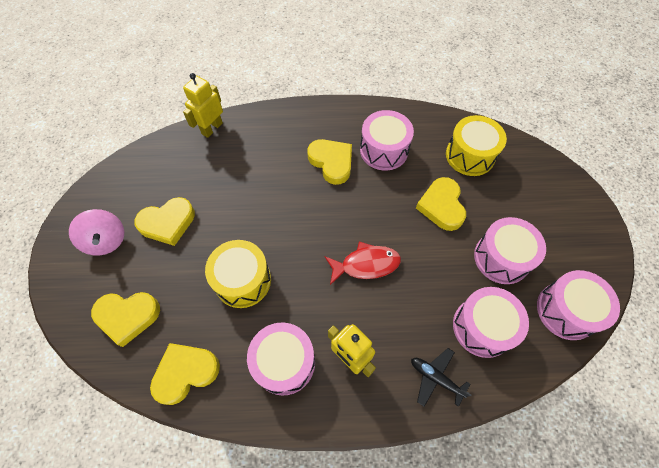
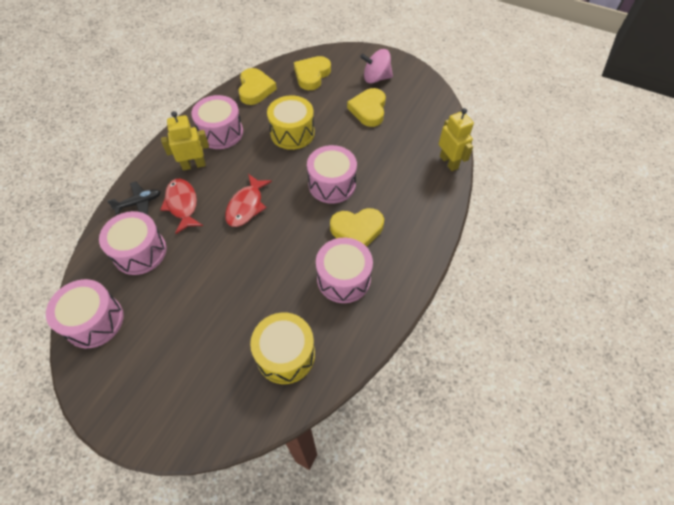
camera: 120 degrees right, 5 degrees down
yellow heart [416,177,466,231] -> none
pink drum [474,217,546,284] -> pink drum moved to [307,145,357,204]
none -> red fish [160,179,203,234]

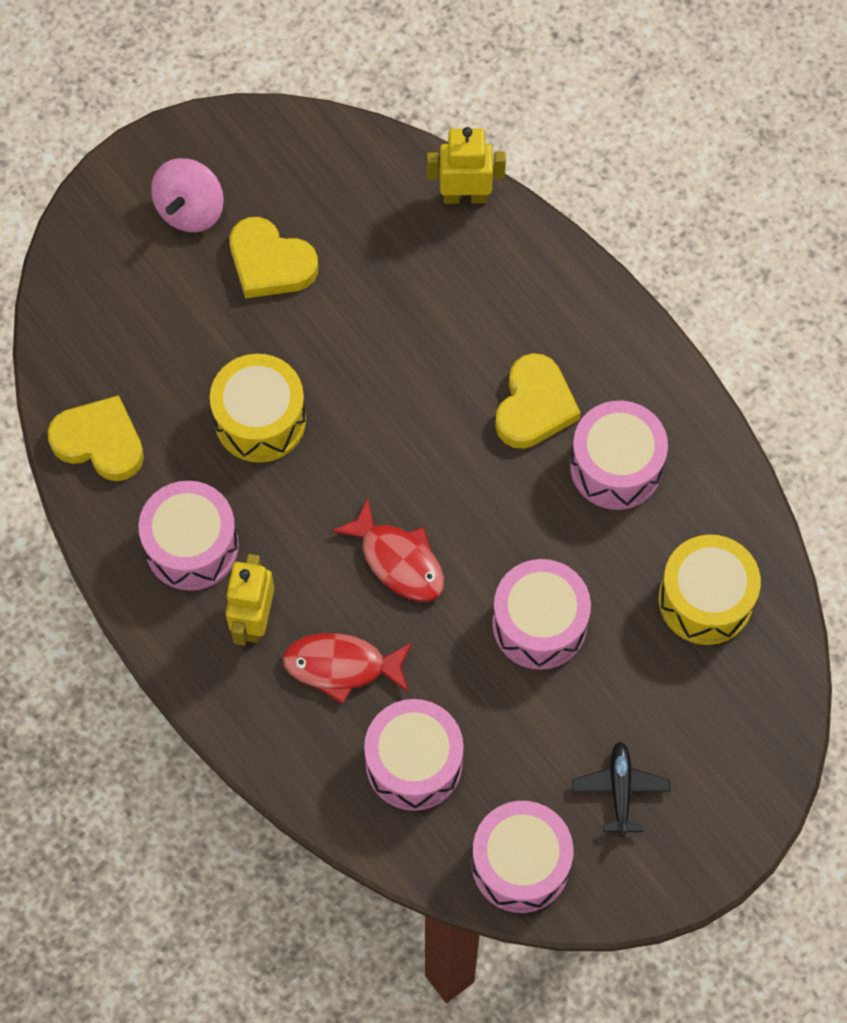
camera: 65 degrees left, 10 degrees up
black plane [107,181,161,215] -> black plane moved to [572,742,670,837]
yellow heart [294,56,331,90] -> none
pink drum [307,145,357,204] -> pink drum moved to [492,559,591,670]

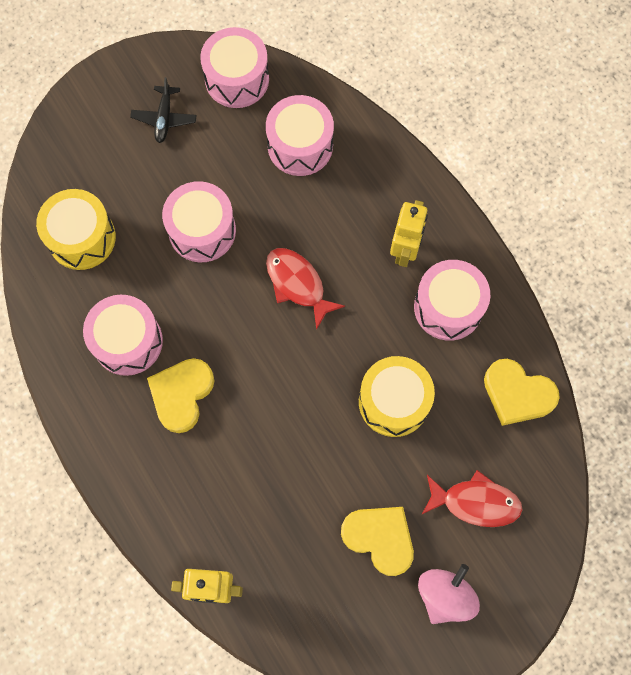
camera: 175 degrees left, 5 degrees up
red fish [283,633,412,704] -> red fish moved to [422,470,523,527]

